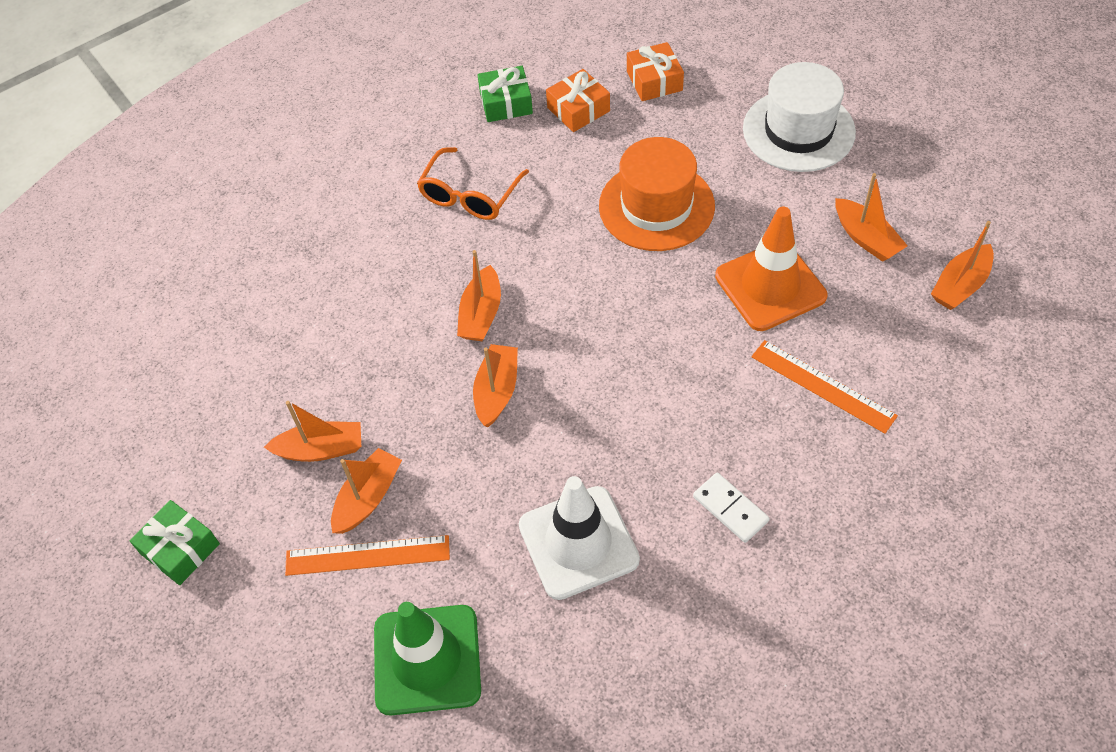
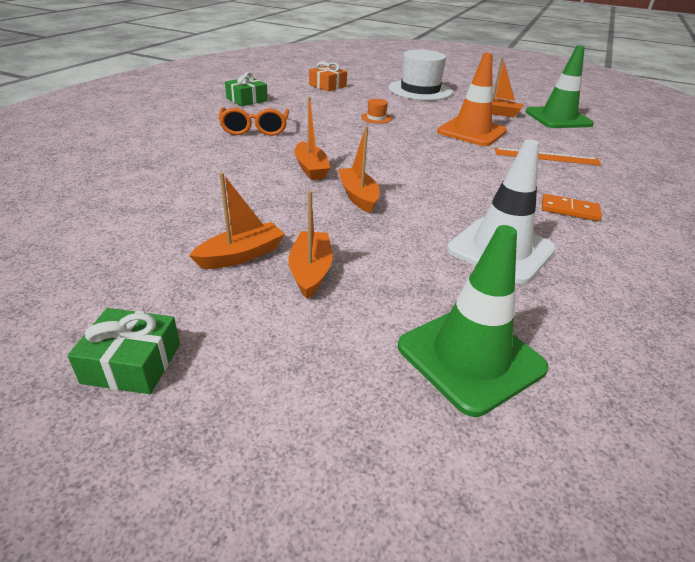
camera: 35 degrees left, 20 degrees down
orange ruler [285,535,450,576] -> none
orange gift [546,69,610,132] -> none
orange hat [599,137,715,251] -> orange hat [361,99,392,124], size x0.41
white domino [693,472,770,543] -> orange domino [542,194,602,221]
orange boat [931,221,994,310] -> green traffic cone [526,45,594,128]

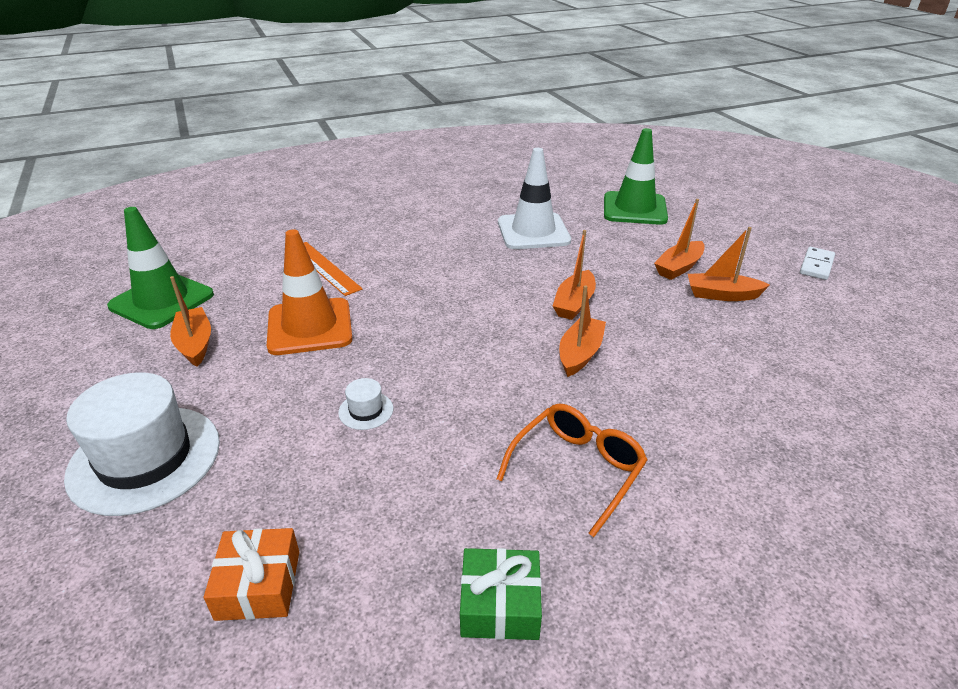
camera: 135 degrees left, 0 degrees up
green gift [67,308,180,394] -> white domino [800,247,835,280]
orange hat [361,99,392,124] -> white hat [338,378,393,430]
orange domino [542,194,602,221] -> none

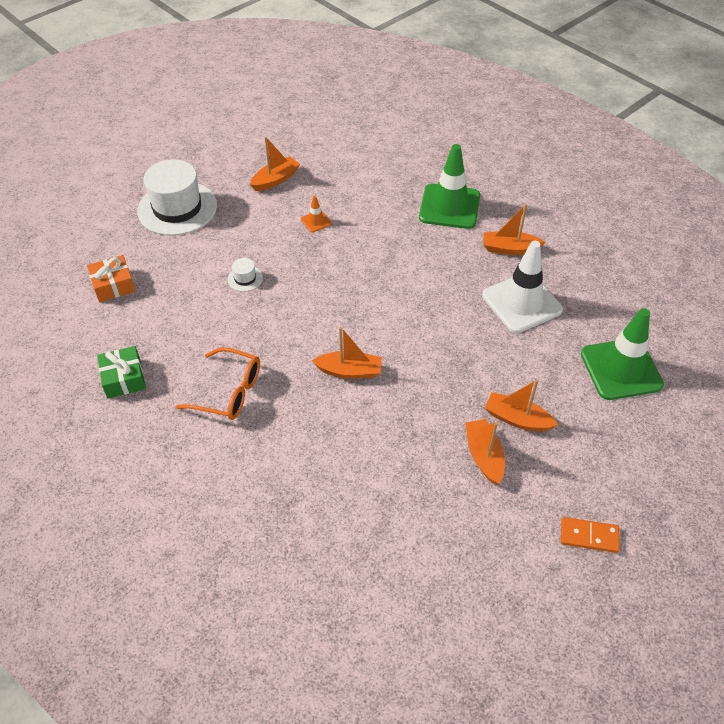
camera: 70 degrees right, 15 degrees up
green traffic cone [107,207,214,329] -> green traffic cone moved to [419,144,480,229]
orange traffic cone [267,229,352,355] -> orange traffic cone [301,196,332,232], size x0.43
orange ruler [304,242,363,296] -> none
orange boat [553,230,596,320] -> orange boat moved to [484,204,545,255]
white domino [800,247,835,280] -> orange domino [561,517,620,553]

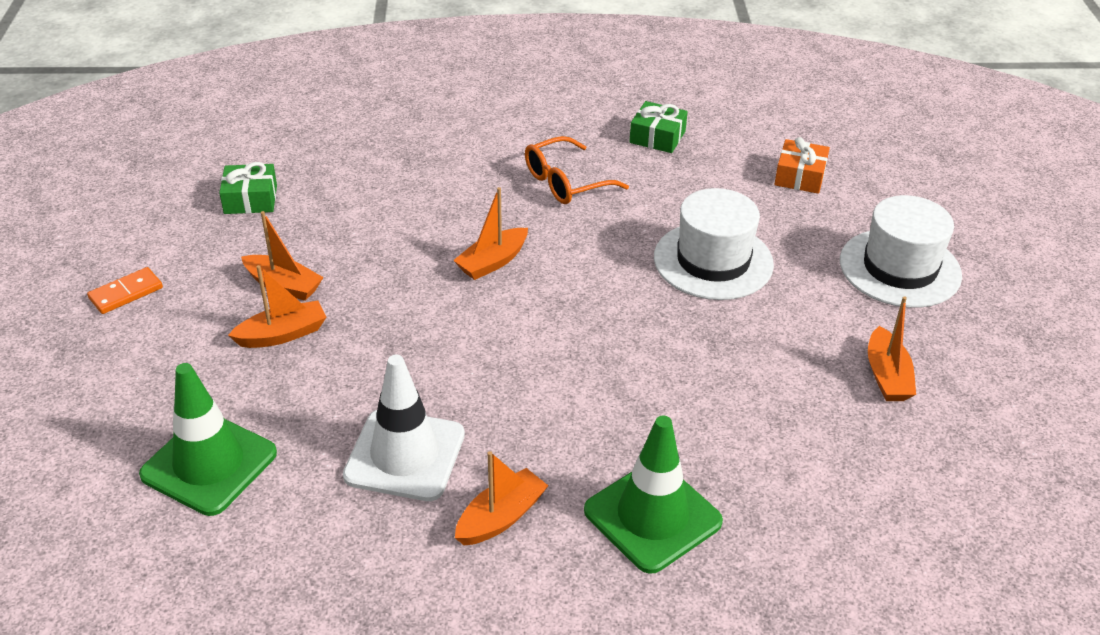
camera: 130 degrees right, 10 degrees down
white hat [228,258,263,292] -> white hat [654,188,774,300], size x2.42
orange traffic cone [301,196,332,232] -> none
none -> green gift [219,162,277,214]

